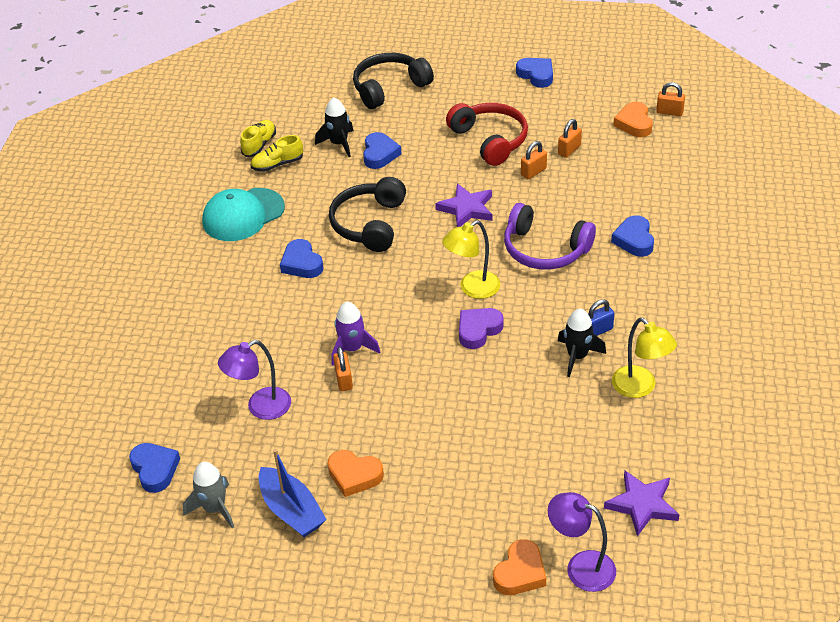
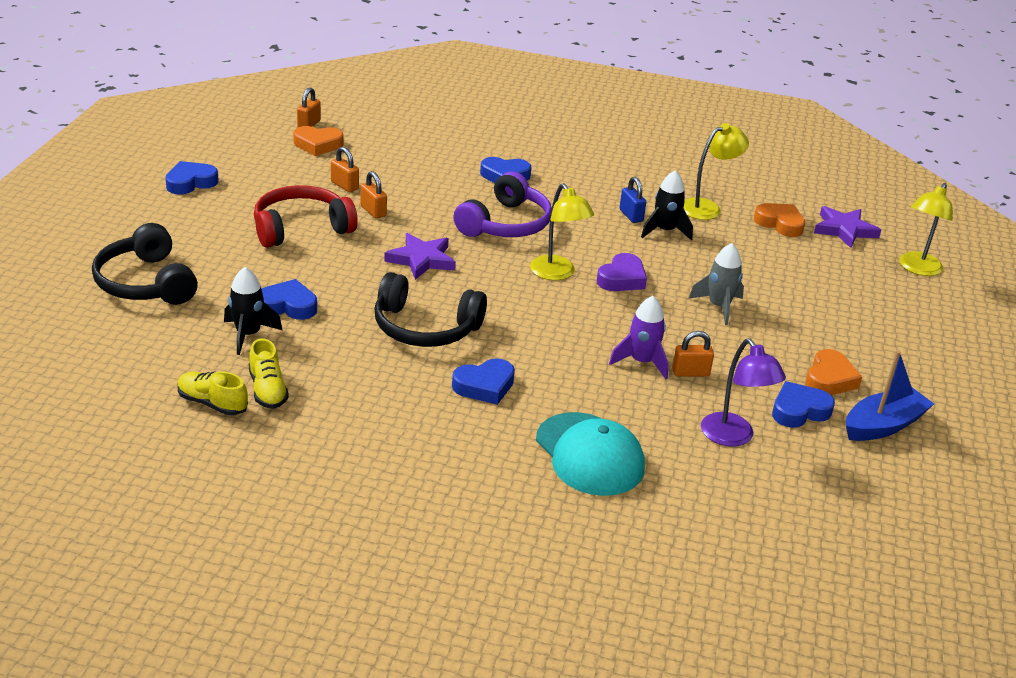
camera: 90 degrees left, 10 degrees down
blue heart [129,443,180,493] -> blue heart moved to [772,381,835,428]
grey rocket [183,462,234,529] -> grey rocket moved to [689,243,744,325]
turquoise cap [202,188,285,241] -> turquoise cap moved to [536,412,645,496]
purple heart [459,308,504,349] -> purple heart turned 105 degrees counterclockwise [597,253,647,291]
orange heart [493,539,546,595] -> orange heart moved to [754,203,805,237]
purple lamp [548,492,616,592] -> yellow lamp [899,183,953,276]

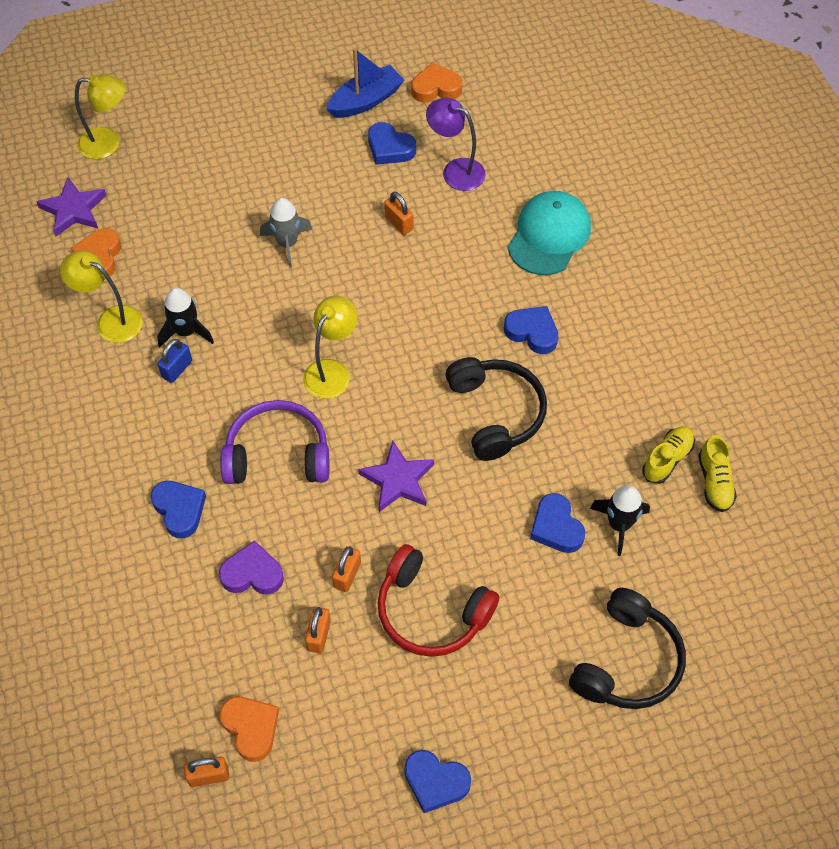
camera: 120 degrees left, 25 degrees up
purple heart [597,253,647,291] -> purple heart moved to [219,541,284,595]
purple rocket [609,296,669,379] -> none
purple lamp [701,338,786,447] -> purple lamp turned 90 degrees counterclockwise [426,98,486,191]
orange heart [805,349,862,395] -> orange heart moved to [411,62,462,103]
blue boat [846,350,934,441] -> blue boat turned 120 degrees clockwise [326,48,404,118]

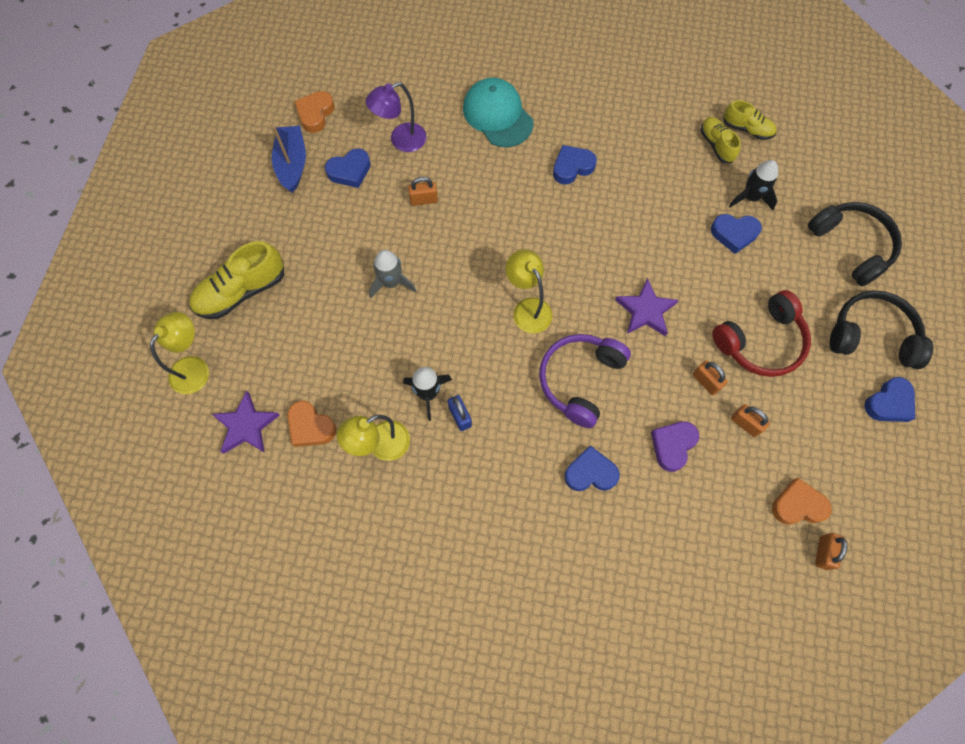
camera: 60 degrees left, 10 degrees up
black headphones [446,357,547,461] -> black headphones moved to [830,290,933,369]
none -> yellow shoe [189,241,284,319]

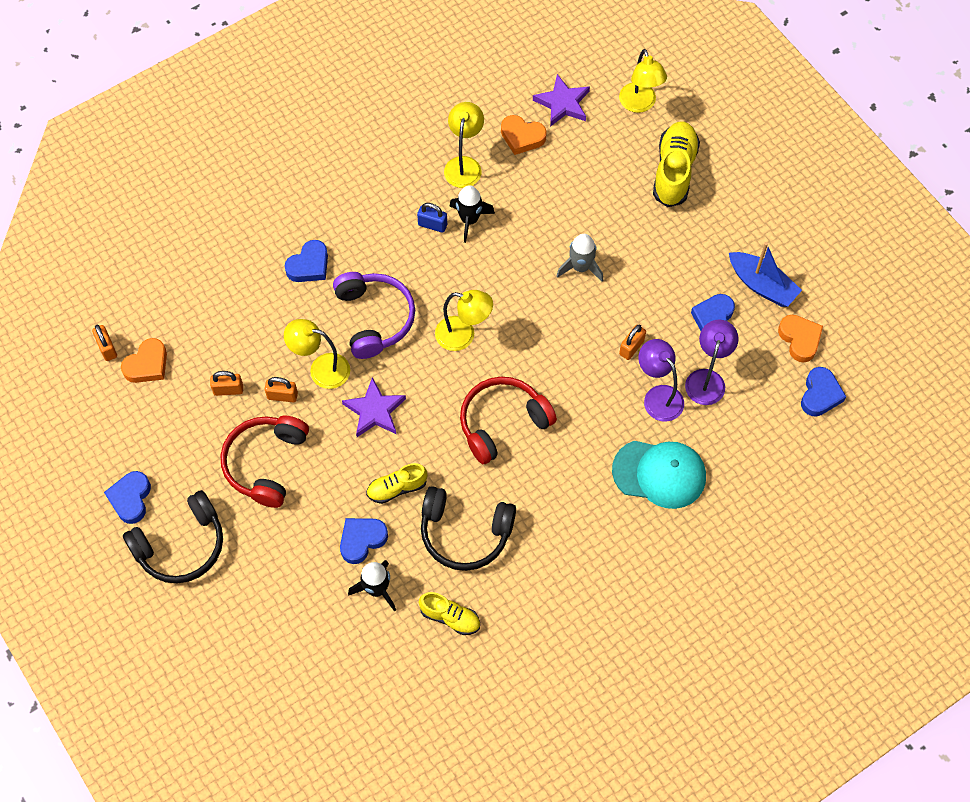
camera: 135 degrees right, 5 degrees down
orange heart [287,401,337,447] -> orange heart turned 150 degrees counterclockwise [501,115,547,155]
blue heart [553,145,597,184] -> blue heart moved to [801,367,846,417]
purple heart [651,421,699,472] -> none
yellow shoe [723,100,777,140] -> yellow shoe moved to [366,463,427,504]
black headphones [808,202,902,286] -> black headphones moved to [421,486,516,571]
none -> yellow lamp [284,319,350,389]
none -> red headphones [460,377,557,464]
none -> purple lamp [638,339,684,422]

